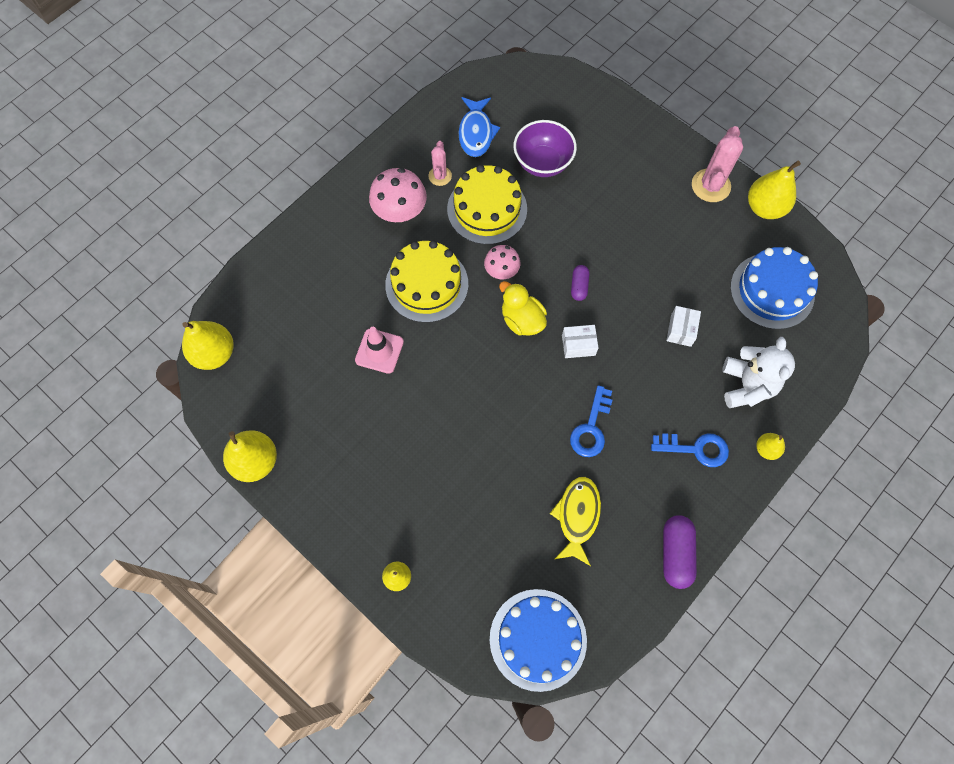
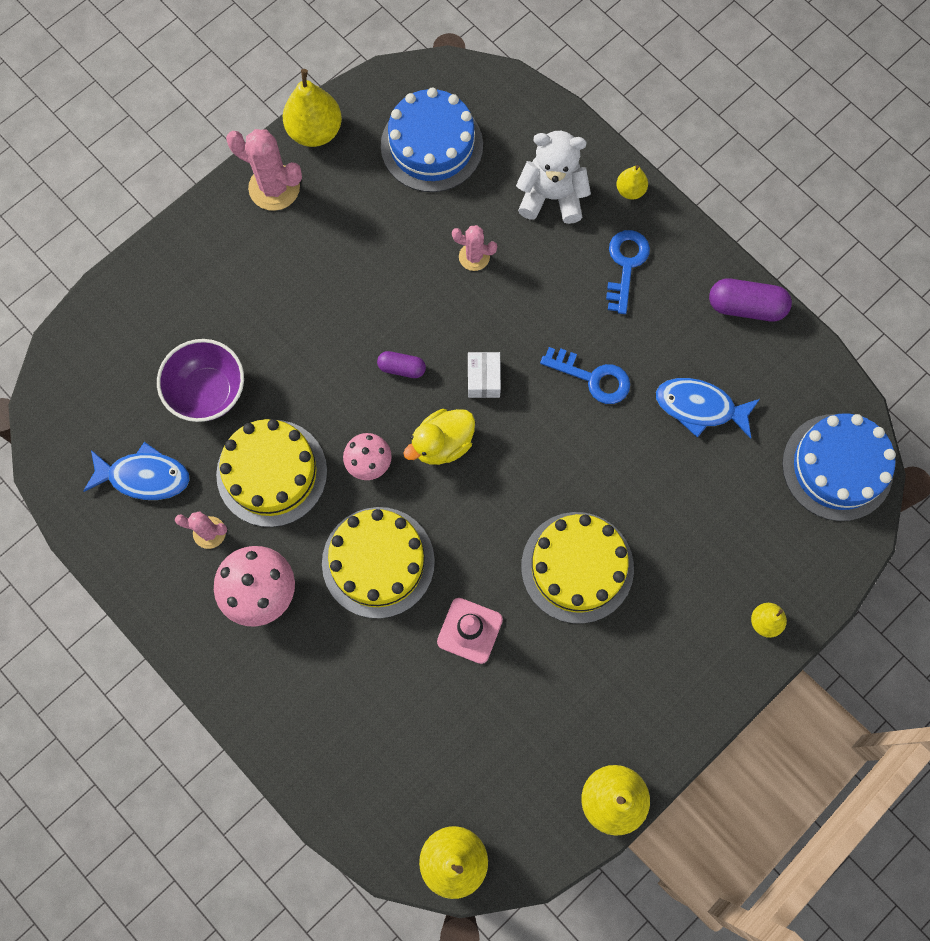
camera: 85 degrees left, 5 degrees up
yellow fish [550,477,601,566] -> blue fish [656,378,760,439]
white box [666,306,701,347] -> pink cactus [452,225,497,271]
none -> yellow cake [521,512,634,624]

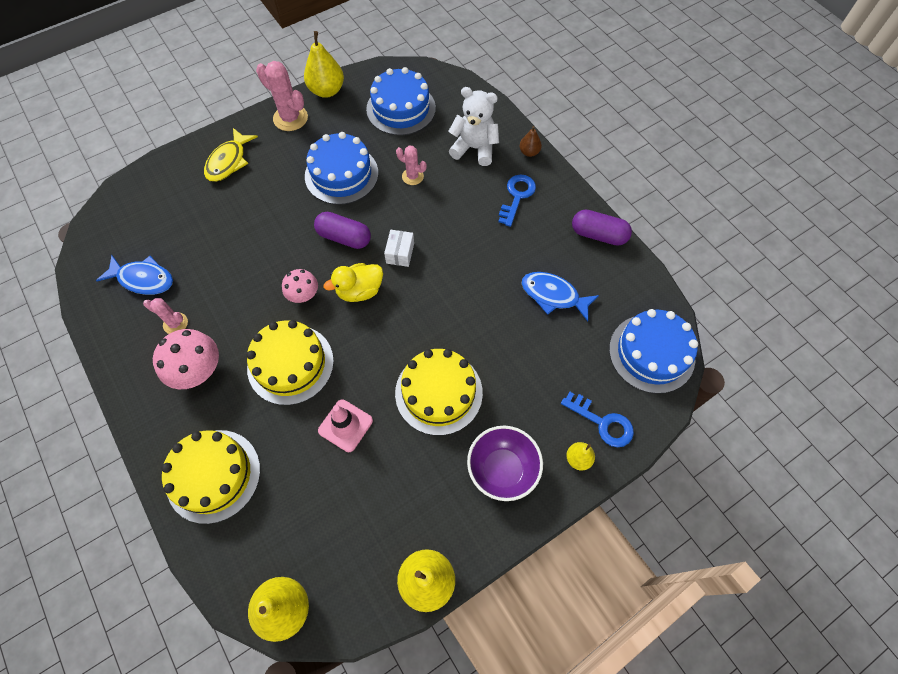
camera: 10 degrees right, 10 degrees down
purple bowl [157,339,244,422] -> purple bowl moved to [467,426,543,501]
yellow cake [216,419,327,527] -> yellow cake moved to [161,430,260,524]
purple capsule [377,351,426,378] -> purple capsule [314,212,371,249], size x1.67
blue key [540,347,630,404] -> blue key moved to [561,392,634,447]
yellow pear [617,165,648,200] -> brown pear [520,126,542,157]
none -> yellow fish [204,128,258,182]
none -> blue cake [305,132,378,205]

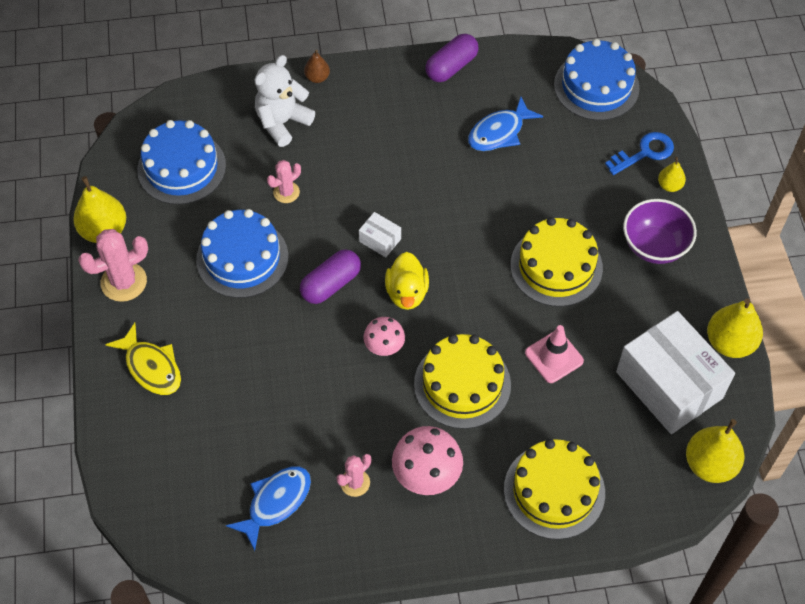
camera: 65 degrees left, 5 degrees down
blue key [499,175,536,227] -> none
none -> white box [616,311,735,434]

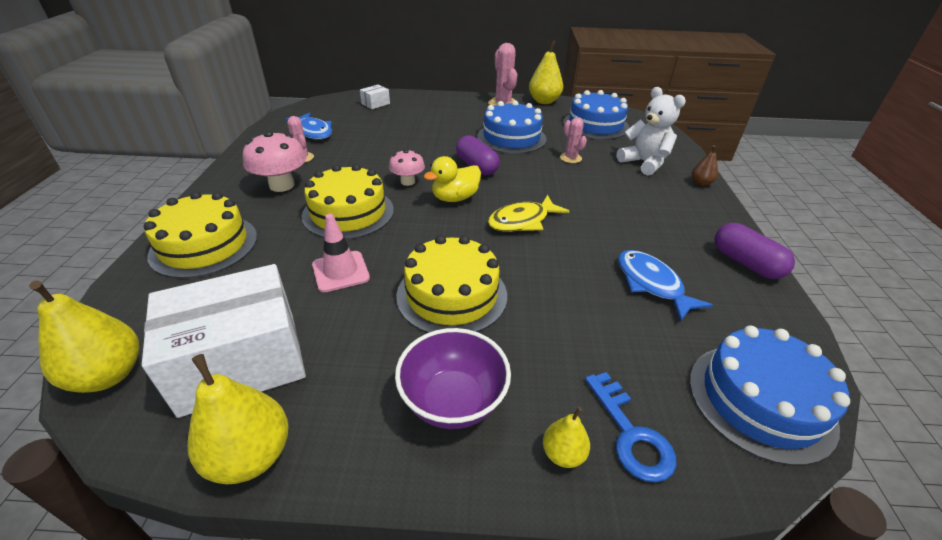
camera: 100 degrees right, 20 degrees down
yellow fish [105,323,181,395] -> yellow fish moved to [488,195,569,232]
white box [359,212,401,257] -> white box moved to [360,85,390,109]
yellow duck [385,252,429,310] -> yellow duck turned 45 degrees counterclockwise [424,156,481,202]

